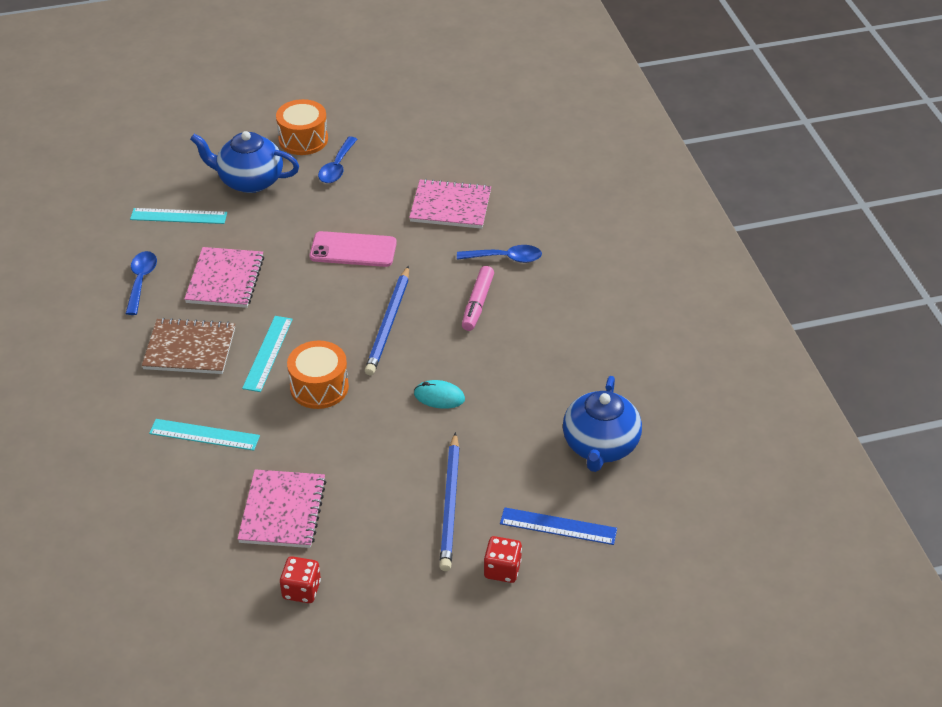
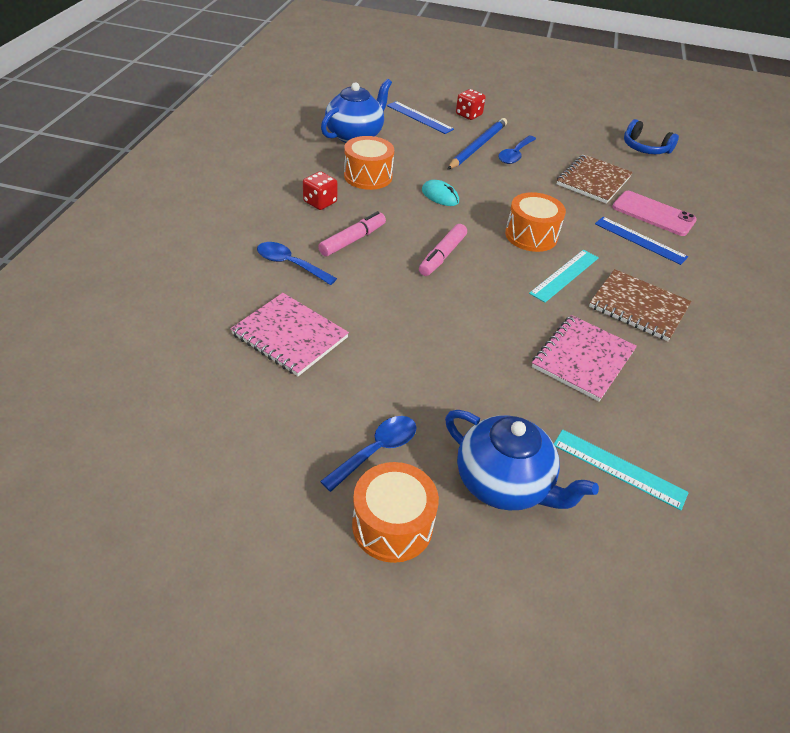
camera: 155 degrees left, 0 degrees up
blue spoon [125,251,157,315] -> blue spoon moved to [498,136,536,164]
turquoise ruler [149,419,260,451] -> blue ruler [595,217,688,265]
pink notebook [238,469,327,548] -> brown notebook [557,154,633,204]
red dice [280,556,321,603] -> red dice moved to [303,171,337,210]
pink phone [310,231,397,267] -> pink phone moved to [612,191,697,236]
blue pencil [365,266,409,375] -> pink marker [419,224,467,276]
none -> orange drum [344,136,394,190]
none -> blue headphones [624,119,679,154]

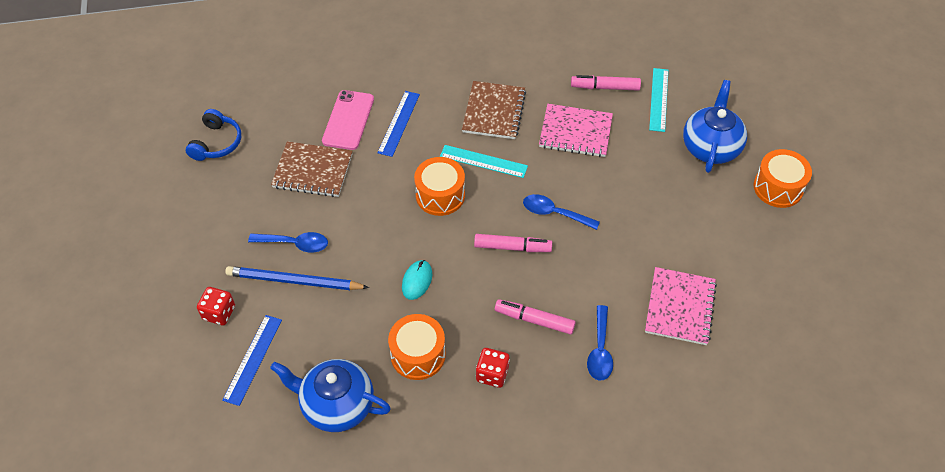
camera: 110 degrees left, 10 degrees up
blue spoon [320,416,417,492] -> blue spoon moved to [523,194,600,230]
none -> pink marker [571,75,641,91]

